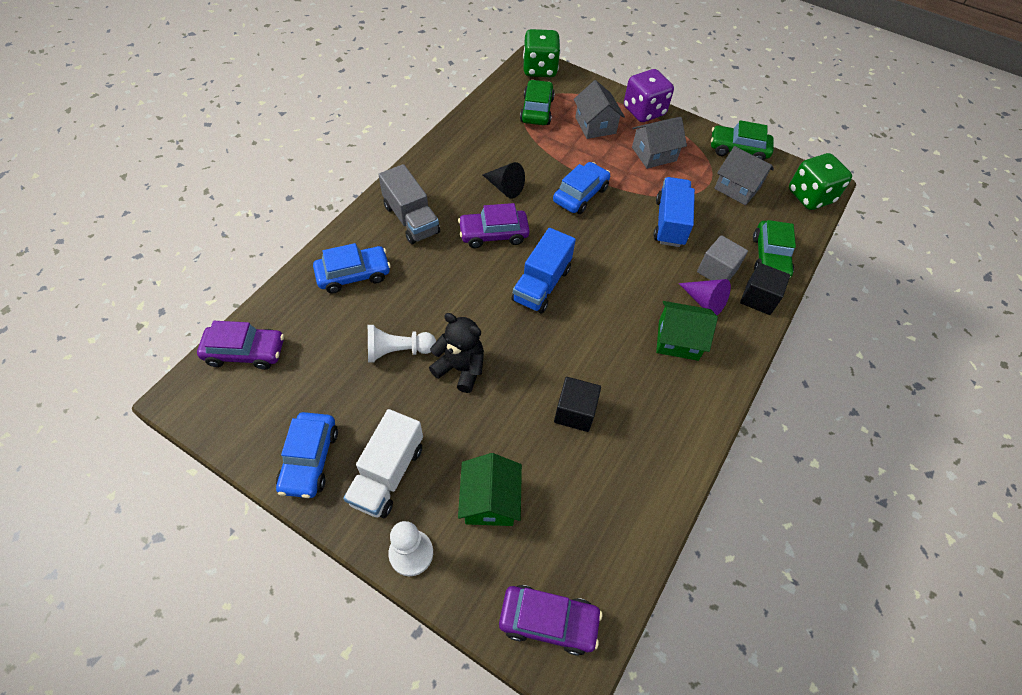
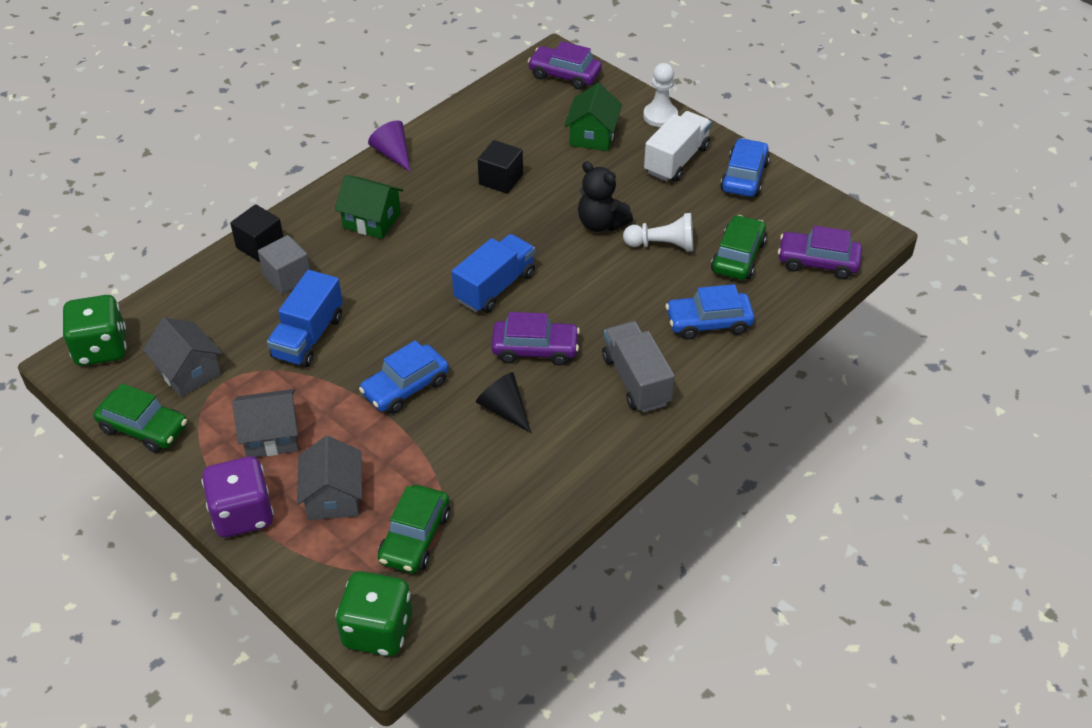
camera: 165 degrees left, 10 degrees down
purple cone [678,279,731,315] -> purple cone moved to [368,120,411,172]
green car [753,220,796,279] -> green car moved to [711,215,767,280]

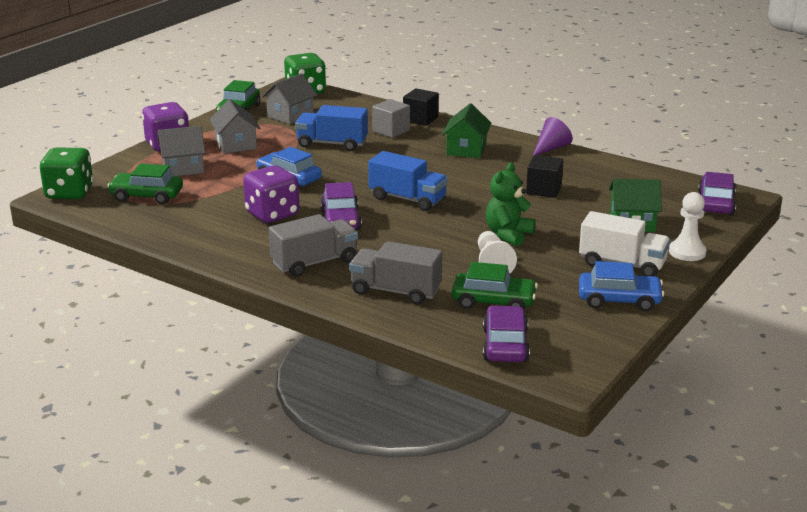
camera: 80 degrees right, 20 degrees down
black cone [476,372,531,433] -> purple dice [243,165,300,223]
black teddy bear [578,161,633,232] -> green teddy bear [486,162,535,247]
blue car [666,284,755,340] -> grey truck [349,241,442,305]

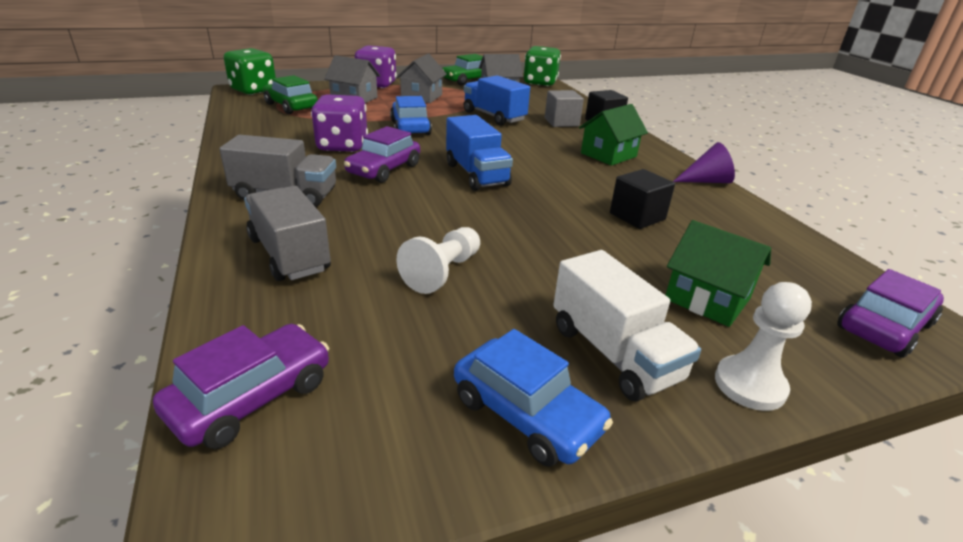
camera: 35 degrees right, 5 degrees up
green car [452,262,538,310] -> none
green teddy bear [486,162,535,247] -> none

